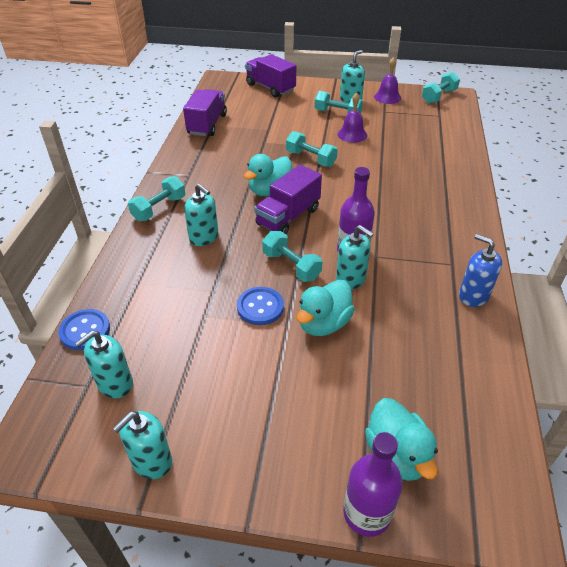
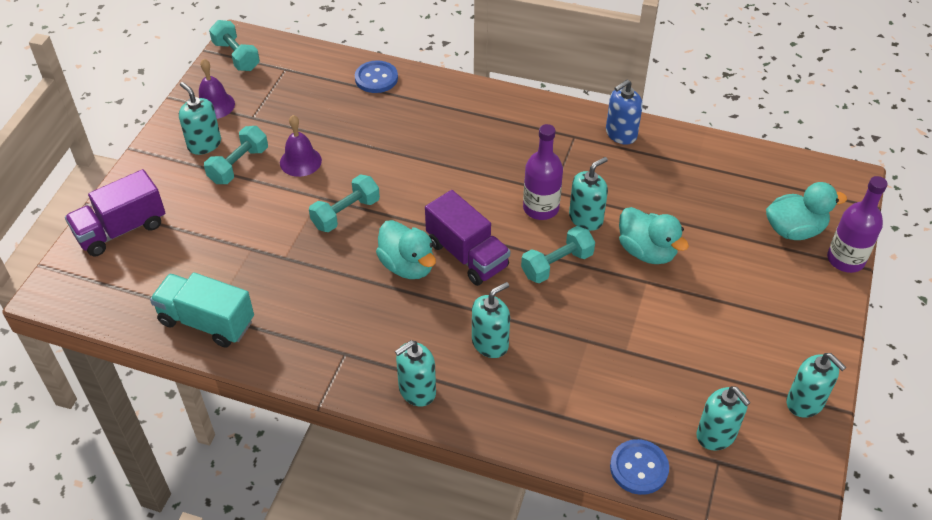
camera: 80 degrees left, 5 degrees up
turquoise dumbbell [128,176,185,221] -> turquoise soap dispenser [395,340,436,407]
purple truck [183,89,227,136] -> turquoise truck [150,272,254,348]
blue button [237,287,284,325] -> blue button moved to [355,60,398,93]

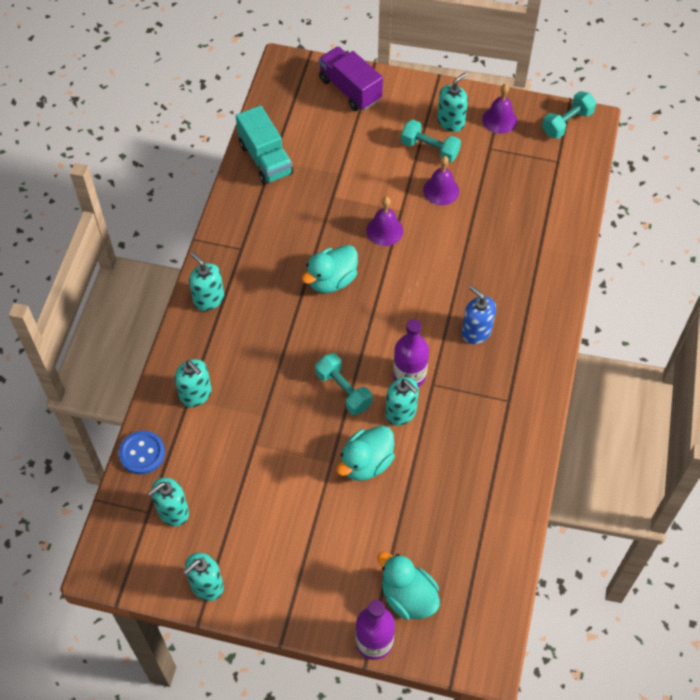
camera: 85 degrees right, 10 degrees up
turquoise truck [150,272,254,348] -> turquoise truck turned 135 degrees clockwise [236,105,293,185]
turquoise dumbbell [309,174,380,232] -> purple bell [366,197,403,246]
blue button [355,60,398,93] -> none
purple truck [425,190,510,286] -> none
turquoise soap dispenser [472,282,510,358] -> turquoise soap dispenser moved to [175,359,212,407]
blue soap dispenser [606,80,643,144] -> blue soap dispenser moved to [462,286,496,344]
turquoise duck [766,182,847,240] -> turquoise duck turned 150 degrees clockwise [377,552,440,620]

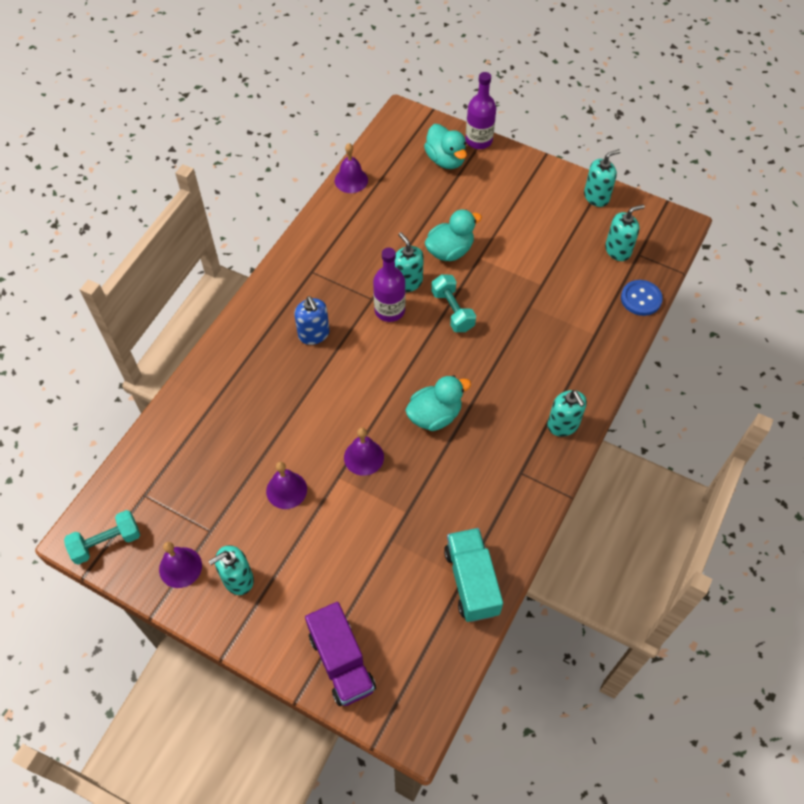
camera: 165 degrees left, 0 degrees up
turquoise soap dispenser [175,359,212,407] -> none
turquoise dumbbell [401,120,461,163] -> none
none -> purple bell [335,143,368,193]

